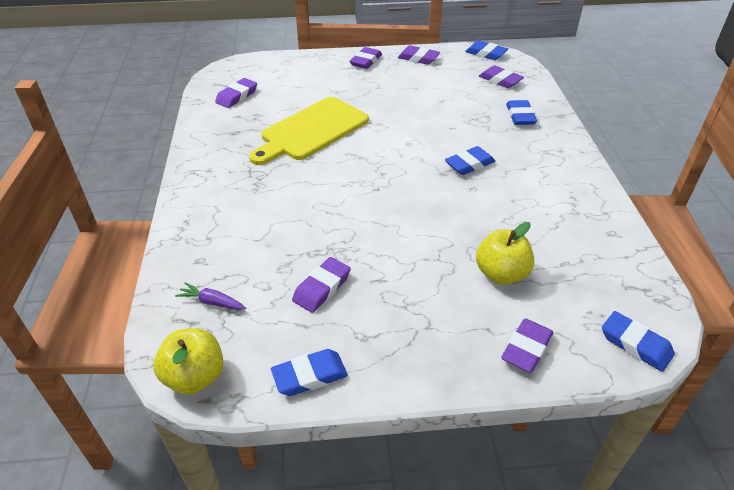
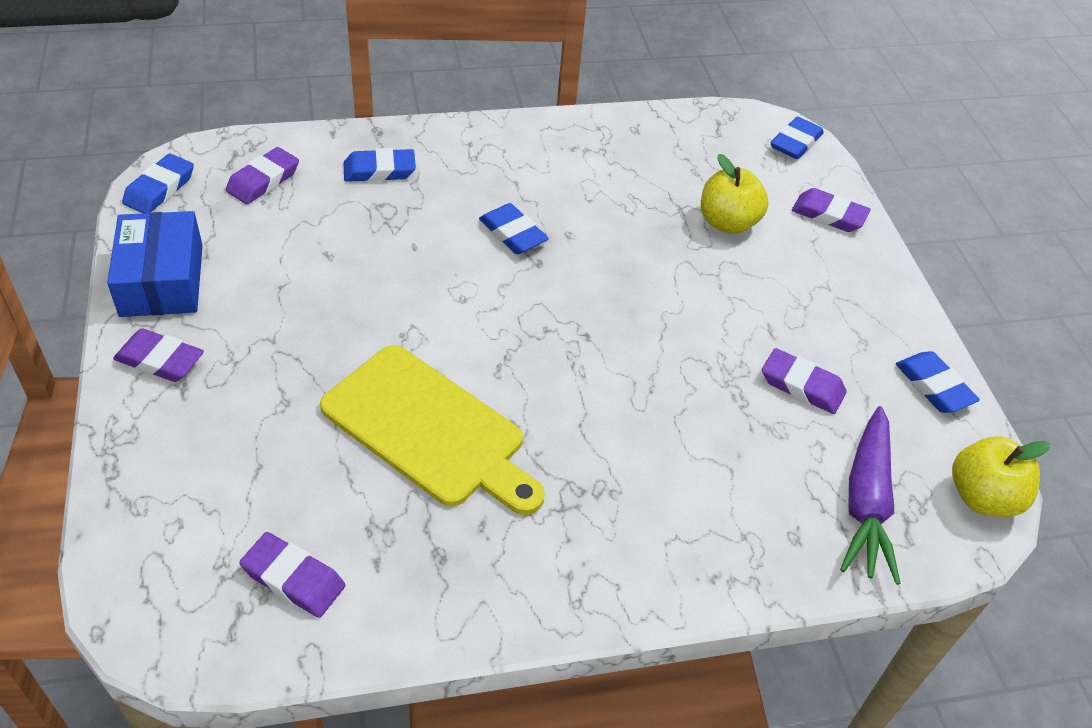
camera: 100 degrees left, 5 degrees up
purple carrot [175,282,246,310] -> purple carrot [840,406,901,585], size x2.01
purple eraser [398,45,440,65] -> blue box [107,211,203,317]

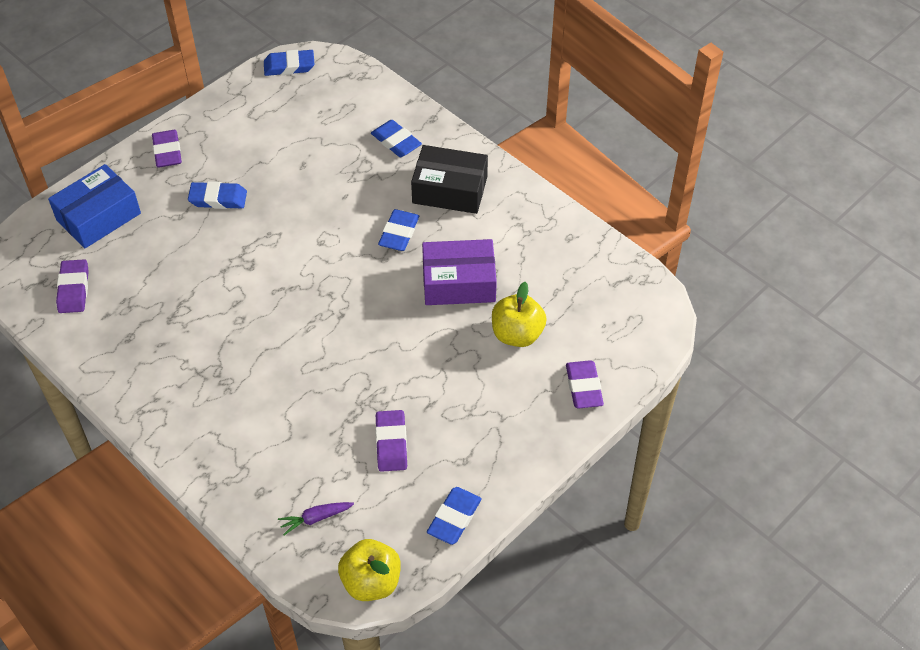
camera: 60 degrees right, 5 degrees up
blue box [107,211,203,317] -> blue box moved to [48,164,141,248]
purple eraser [226,147,299,204] -> none
yellow cutting board [320,345,545,515] -> none
blue eraser [770,117,824,159] -> blue eraser moved to [188,181,247,209]
purple carrot [840,406,901,585] -> purple carrot [278,502,354,535], size x0.50
none -> black box [411,145,488,214]
none -> purple box [422,239,497,305]

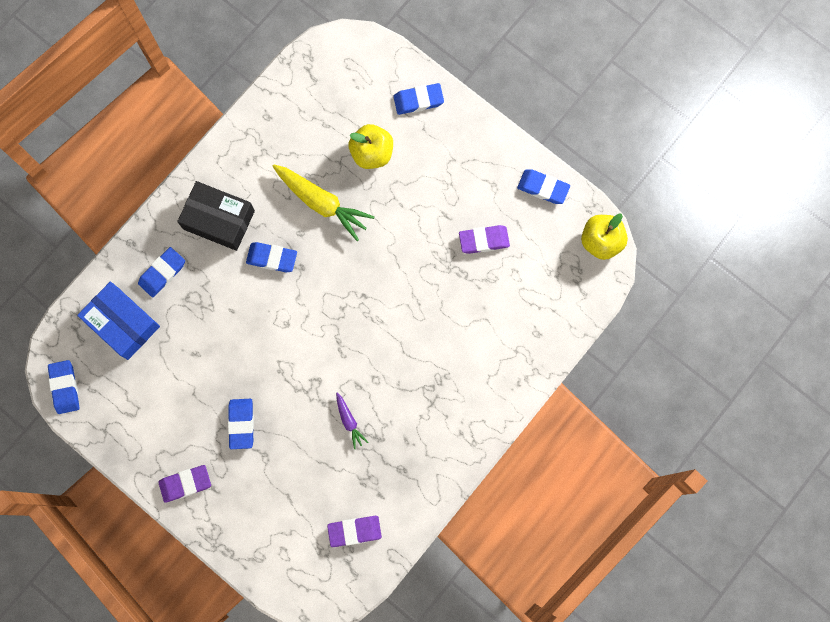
camera: 95 degrees left, 25 degrees up
blue box [48,164,141,248] -> blue box moved to [77,282,160,360]
purple carrot [278,502,354,535] -> purple carrot moved to [336,392,368,449]
black box [411,145,488,214] -> black box turned 75 degrees counterclockwise [177,181,255,251]
purple box [422,239,497,305] -> yellow carrot [273,165,374,241]
purple eraser [566,360,604,409] -> blue eraser [394,83,444,115]

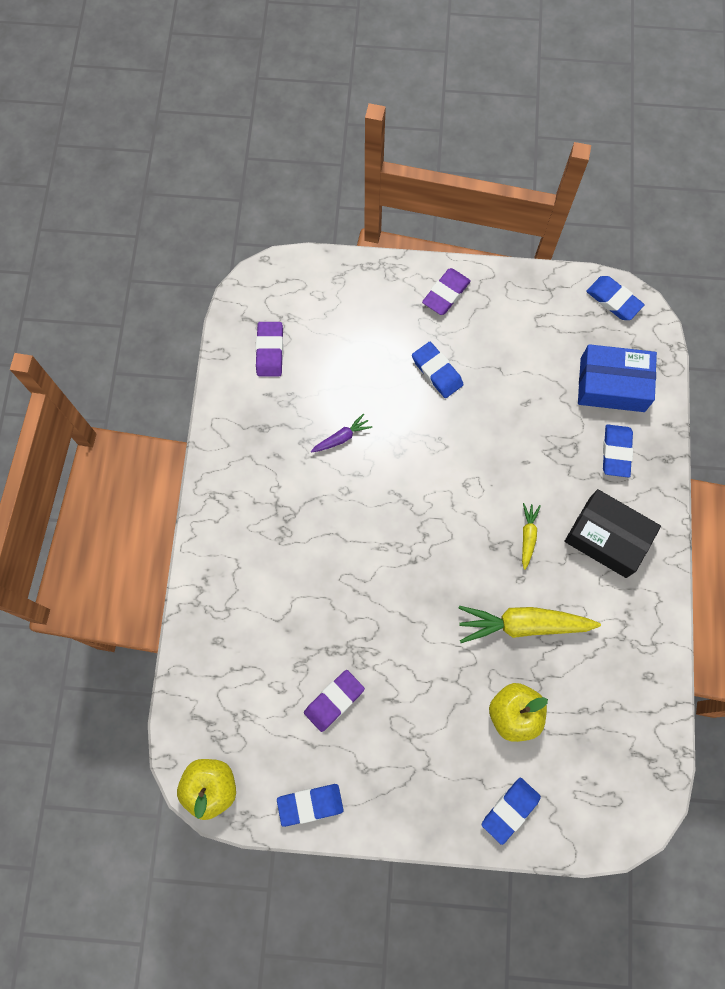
camera: 145 degrees right, 5 degrees down
black box [177,181,255,251] -> black box turned 45 degrees clockwise [564,489,661,578]
blue eraser [246,242,297,272] -> yellow carrot [522,503,541,570]
purple eraser [327,516,382,547] -> purple eraser turned 45 degrees counterclockwise [256,322,283,376]
purple carrot [336,392,368,449] -> purple carrot turned 120 degrees clockwise [311,414,372,452]

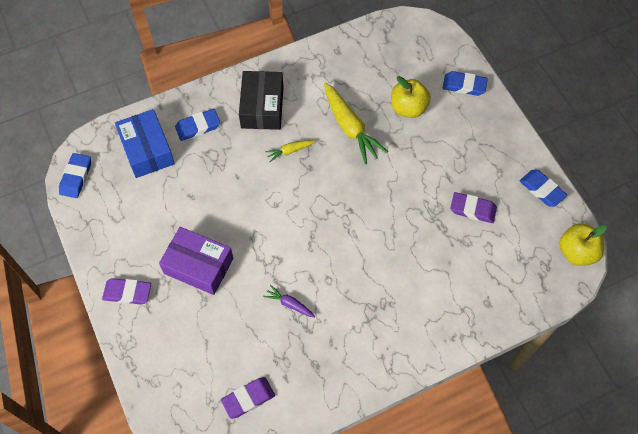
camera: 120 degrees left, 10 degrees down
blue eraser [412,342,464,398] -> purple box [159,227,233,295]

